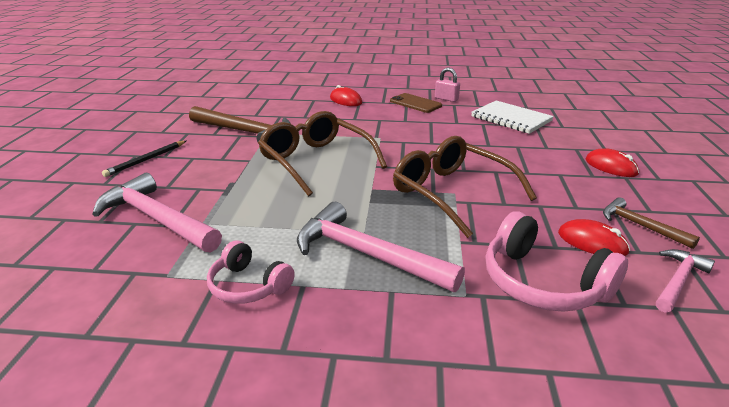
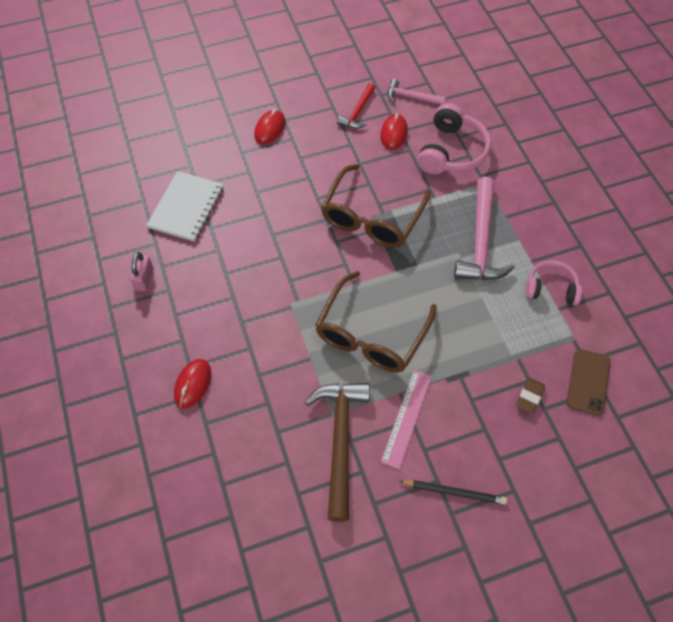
camera: 115 degrees left, 30 degrees up
pink hammer [92,173,222,252] -> brown eraser [516,378,545,414]
pink headphones [207,240,295,304] -> pink headphones turned 90 degrees counterclockwise [526,260,582,306]
brown phone [390,93,442,113] -> brown phone moved to [567,349,611,416]
brown hammer [603,197,700,249] -> red hammer [337,83,376,129]
none -> pink ruler [381,370,432,469]

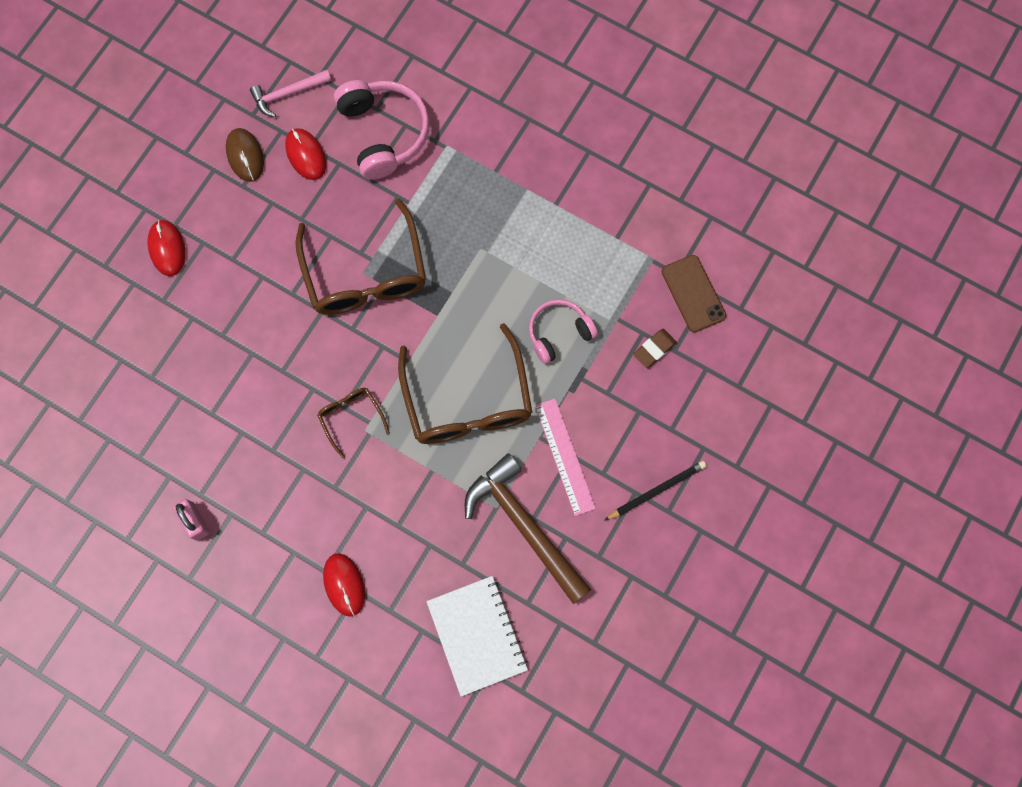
camera: 40 degrees left, 15 degrees up
white notebook [146,171,224,242] -> white notebook moved to [426,576,528,697]
red hammer [337,83,376,129] -> brown mouse [226,128,264,182]
pink hammer [454,177,514,280] -> none
brown eraser [516,378,545,414] -> brown eraser turned 60 degrees clockwise [633,329,677,368]
pink headphones [526,260,582,306] -> pink headphones moved to [529,299,598,364]
none -> brown glasses [317,388,390,458]

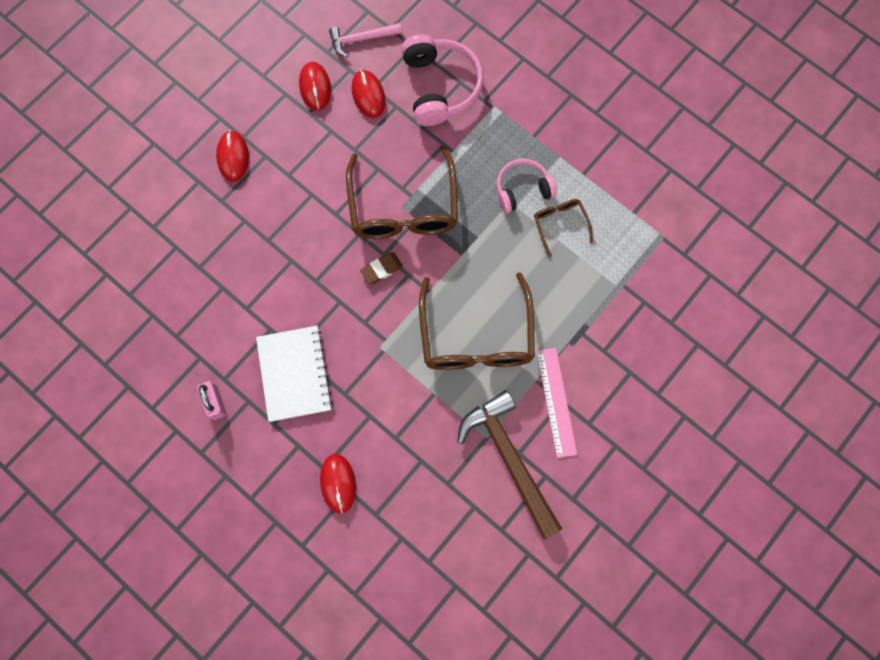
camera: 10 degrees right, 0 degrees up
brown mouse [226,128,264,182] -> red mouse [299,62,331,110]
brown glasses [317,388,390,458] -> brown glasses moved to [534,199,593,258]
white notebook [426,576,528,697] -> white notebook moved to [256,326,333,422]
pink headphones [529,299,598,364] -> pink headphones moved to [497,159,557,213]
black pencil [604,461,707,521] -> none
brown eraser [633,329,677,368] -> brown eraser moved to [360,252,403,284]
brown phone [662,255,726,332] -> none

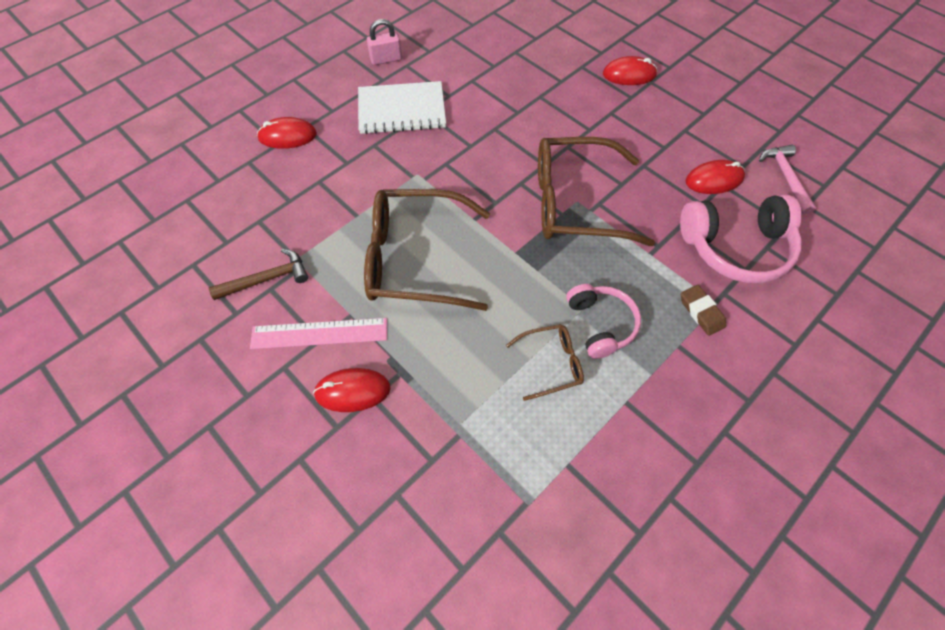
camera: 95 degrees right, 15 degrees down
red mouse [299,62,331,110] -> red mouse moved to [313,368,391,412]
brown eraser [360,252,403,284] -> brown eraser moved to [681,285,726,336]
brown hammer [457,390,562,539] -> brown hammer [209,249,308,300], size x0.55

